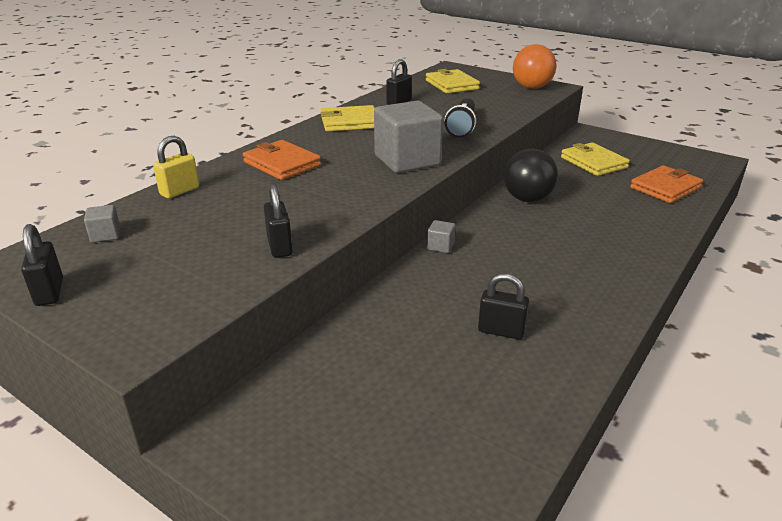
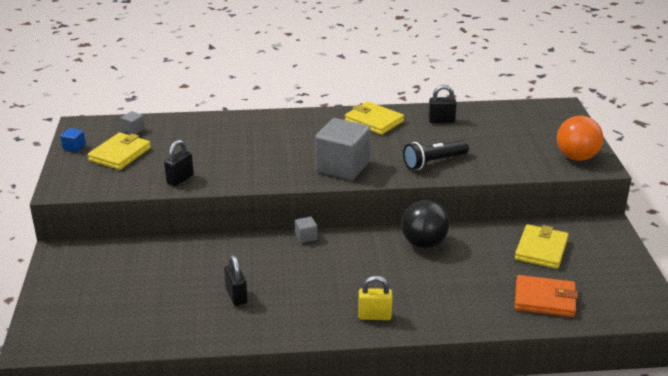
camera: 50 degrees right, 0 degrees up
black padlock [21,224,63,306] -> blue cube [60,128,86,152]
yellow padlock [153,136,199,199] -> yellow padlock moved to [358,276,392,320]
orange wallet [243,140,321,180] -> none
yellow wallet [426,69,480,94] -> yellow wallet moved to [88,133,151,170]

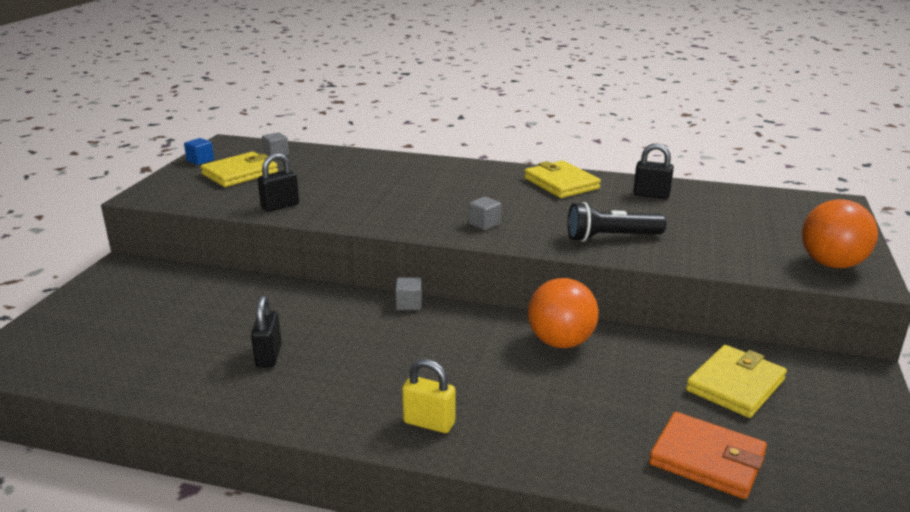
camera: 20 degrees right, 5 degrees down
grey cube [315,118,371,180] -> grey cube [469,197,501,230], size x0.41
black ball [401,200,449,248] -> orange ball [528,278,599,348]

